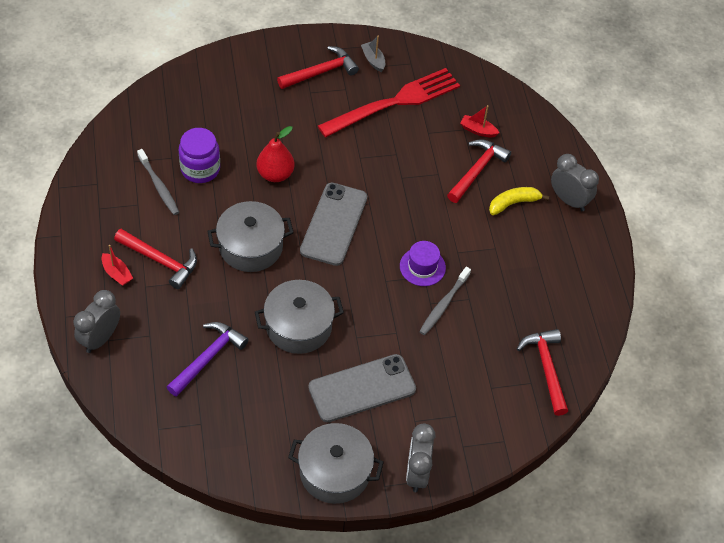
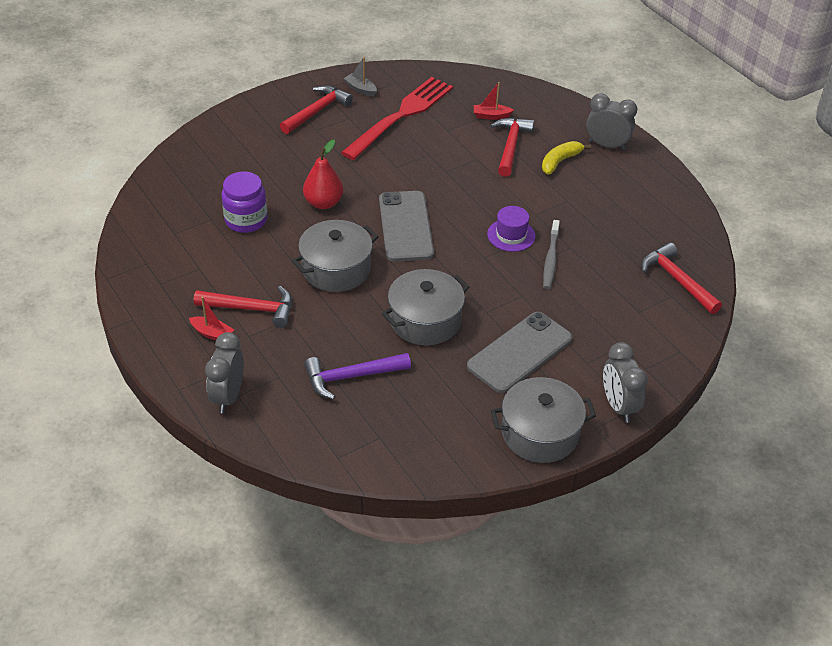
camera: 20 degrees left, 10 degrees down
grey toothbrush [137,149,179,215] -> none
purple hammer [167,322,249,397] -> purple hammer turned 120 degrees counterclockwise [304,353,411,400]

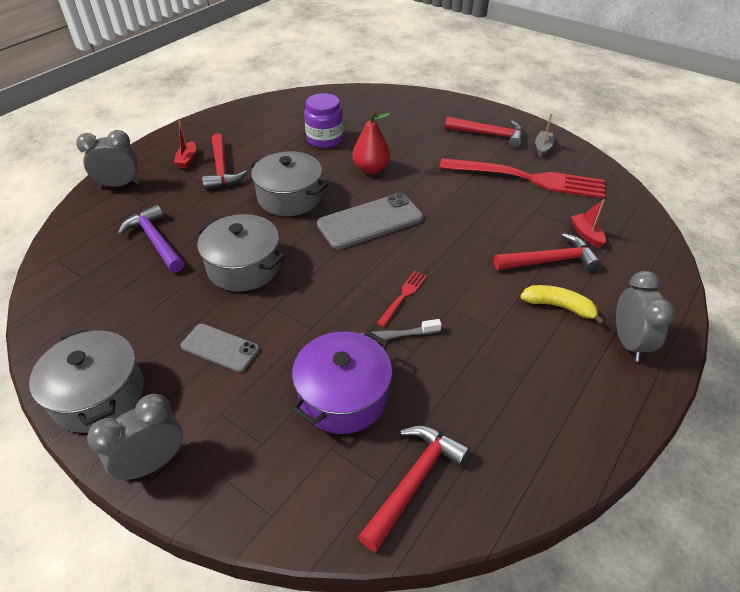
camera: 70 degrees right, 0 degrees up
grey phone [467,312,572,393] -> grey phone [181,324,260,372], size x0.60
purple hat [487,206,536,252] -> red fork [376,271,427,327]
none -> purple pot [291,331,392,434]

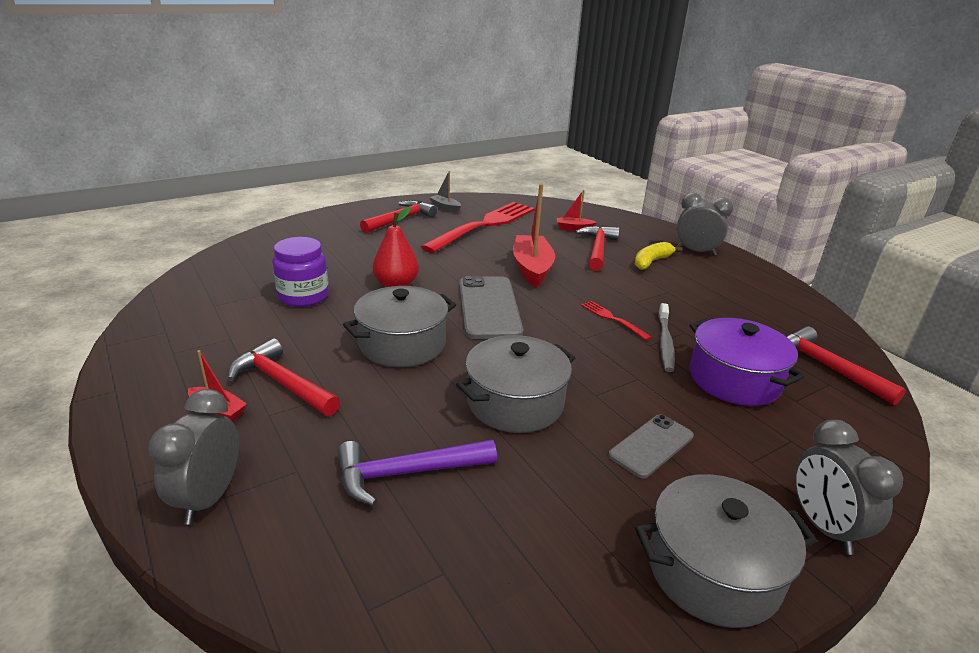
camera: 70 degrees left, 15 degrees down
red hammer [202,133,247,190] -> red hammer turned 150 degrees counterclockwise [228,338,340,416]
none -> red boat [513,184,555,288]

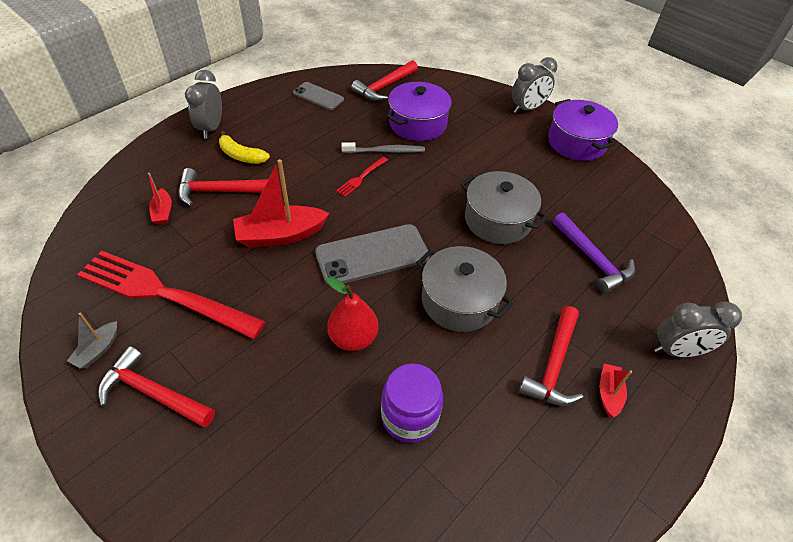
camera: 105 degrees left, 20 degrees up
grey phone [608,414,694,478] -> grey phone moved to [293,82,344,110]
grey pot [635,474,817,628] -> purple pot [548,99,618,161]

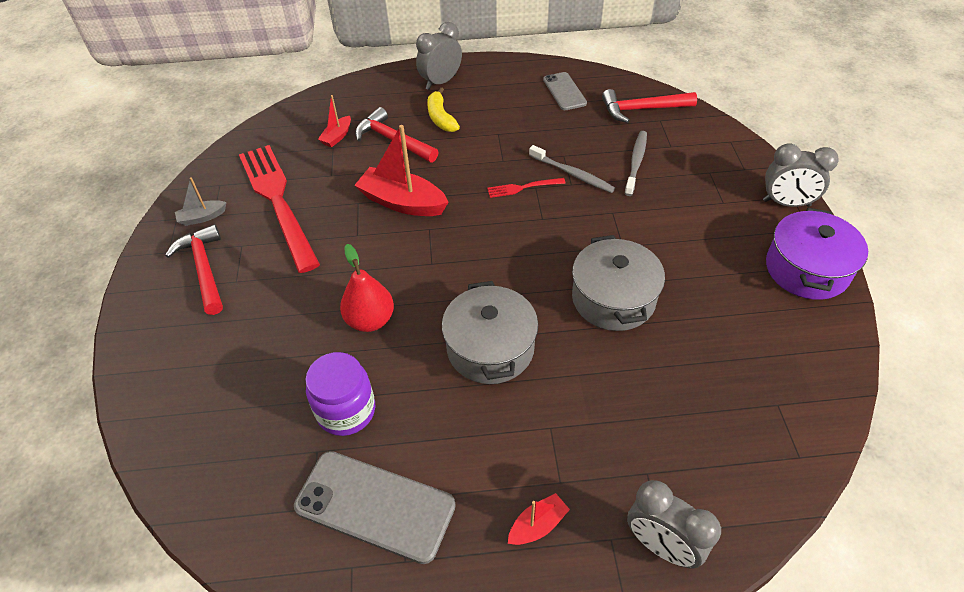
camera: 45 degrees right, 0 degrees up
grey phone [315,224,429,285] -> grey phone moved to [294,451,456,564]
purple pot [386,82,451,141] -> grey toothbrush [625,131,647,196]
red hammer [518,306,583,406] -> none
purple hammer [553,212,635,293] -> none

